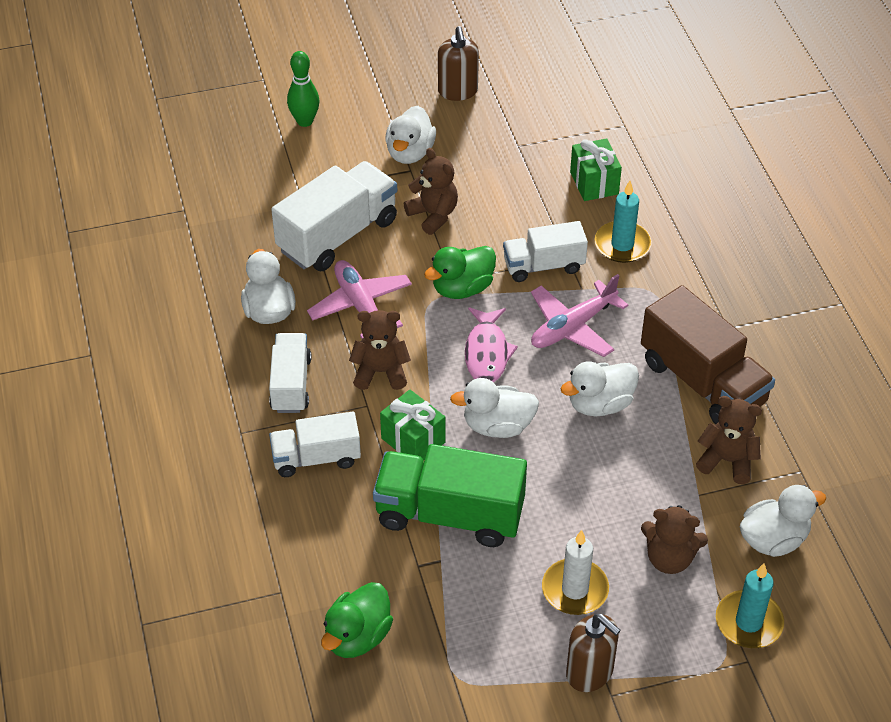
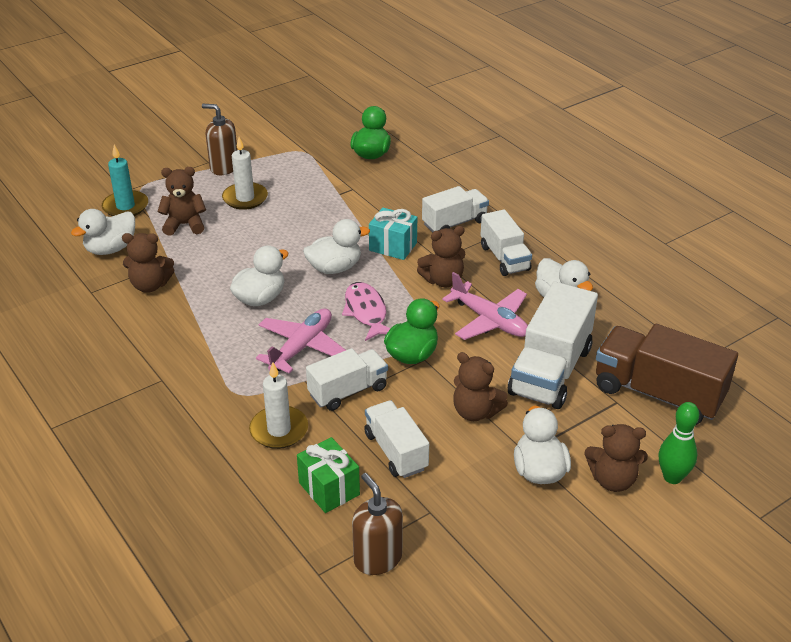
camera: 160 degrees right, 10 degrees down
green truck [373,444,527,547] -> none
green gift [380,390,445,460] -> turquoise gift [369,208,417,260]
brown soap dispenser [438,26,479,101] -> brown soap dispenser moved to [352,473,403,575]
turquoise candle [594,181,652,263] -> white candle [249,362,308,449]
brown truck [641,285,775,425] -> brown truck moved to [596,324,738,425]
none -> white truck [364,400,429,478]
none -> brown teddy bear [584,424,648,492]

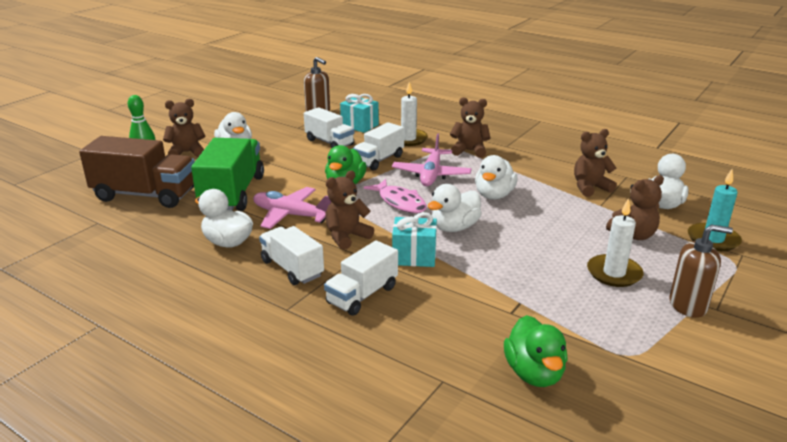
camera: 160 degrees right, 10 degrees down
green gift [297,437,360,513] -> turquoise gift [340,94,379,133]
brown teddy bear [453,352,508,421] -> brown teddy bear moved to [450,97,491,158]
white truck [508,282,598,409] -> green truck [191,138,264,211]

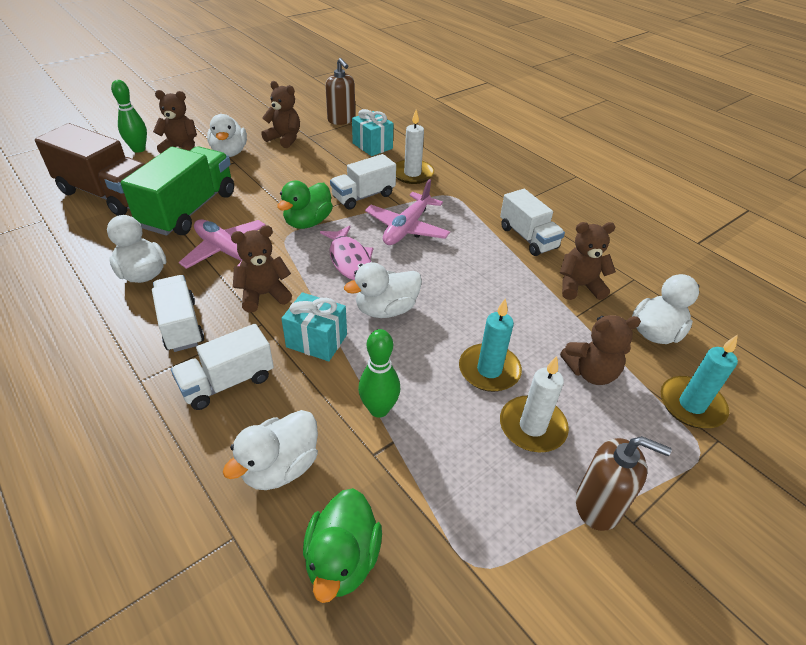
camera: 15 degrees right, 15 degrees up
white truck [304,107,354,148] -> white truck moved to [500,189,565,256]
brown teddy bear [450,97,491,158] -> brown teddy bear moved to [261,81,300,148]
white duck [475,155,518,199] -> white duck moved to [223,410,318,490]
none -> green bowling pin [358,329,400,418]
none -> turquoise candle [459,299,522,392]

